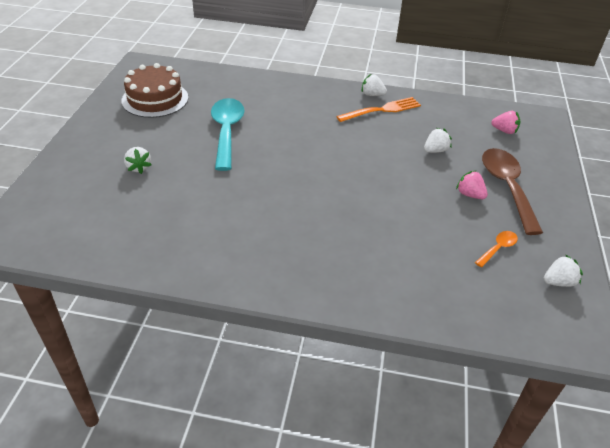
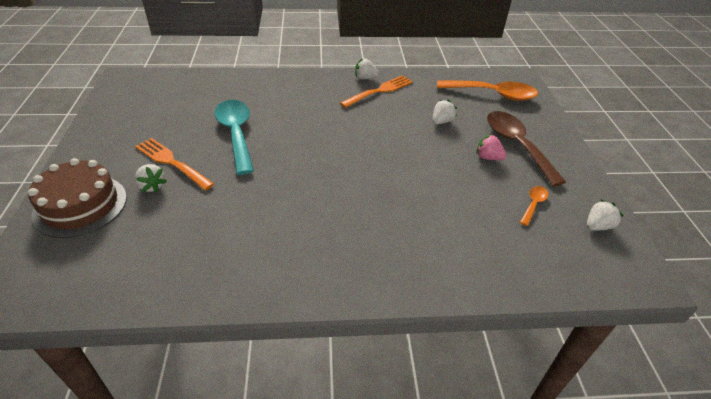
camera: 15 degrees left, 0 degrees up
brown cake [121,63,188,118] -> brown cake moved to [28,158,127,238]
pink strawberry [491,111,520,134] -> orange spoon [437,80,538,101]
none -> orange fork [135,138,214,190]

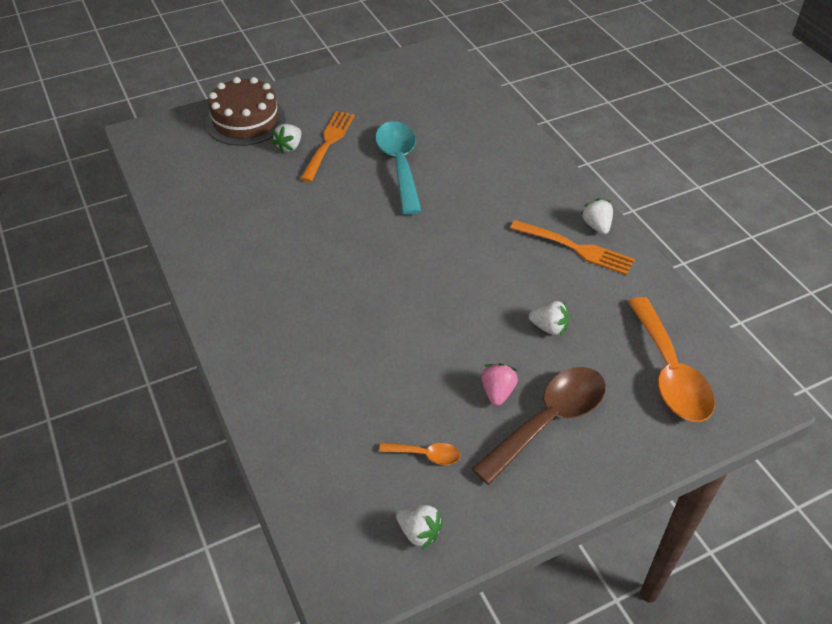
camera: 70 degrees right, 5 degrees up
turquoise spoon [215,100,254,175] -> turquoise spoon turned 60 degrees counterclockwise [375,121,422,215]

